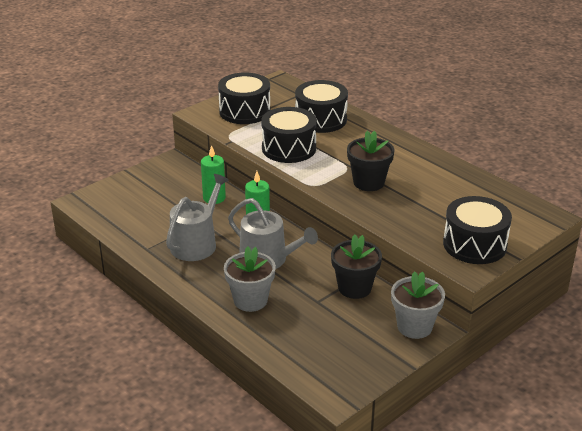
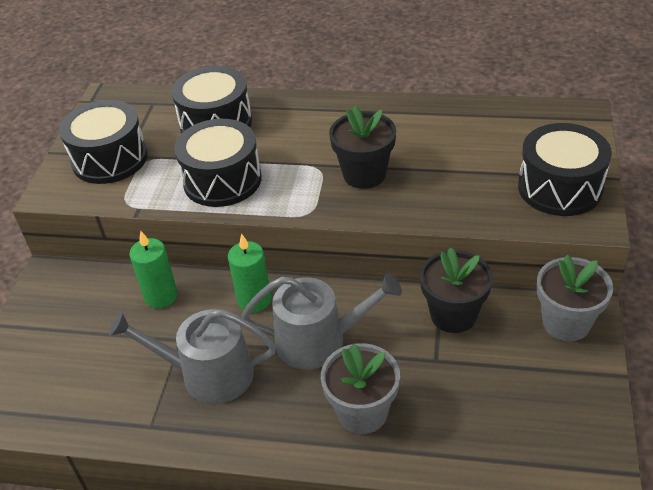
camera: 35 degrees left, 10 degrees up
grey watering can [166,174,229,261] -> grey watering can turned 75 degrees counterclockwise [109,309,276,404]

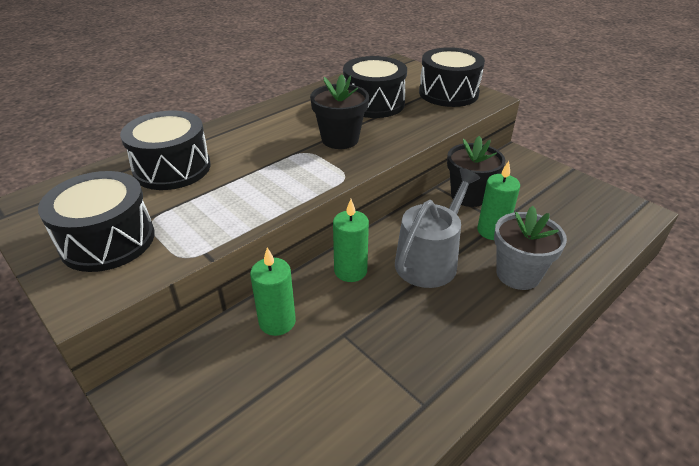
camera: 55 degrees left, 5 degrees down
grey watering can [109,309,276,404] -> none
black drum [174,119,262,207] -> black drum moved to [343,56,407,118]
grey flower pot [537,255,613,342] -> none
none -> green candle [477,161,520,240]

